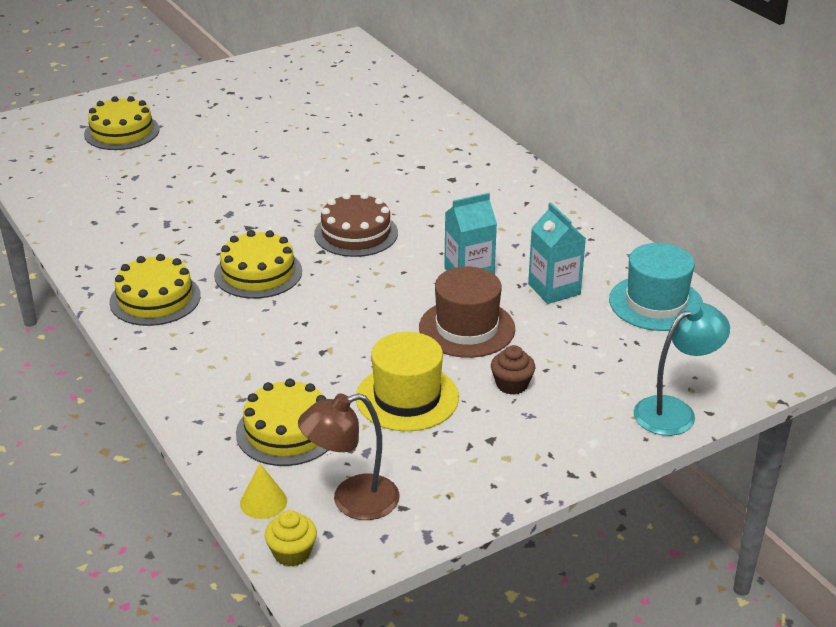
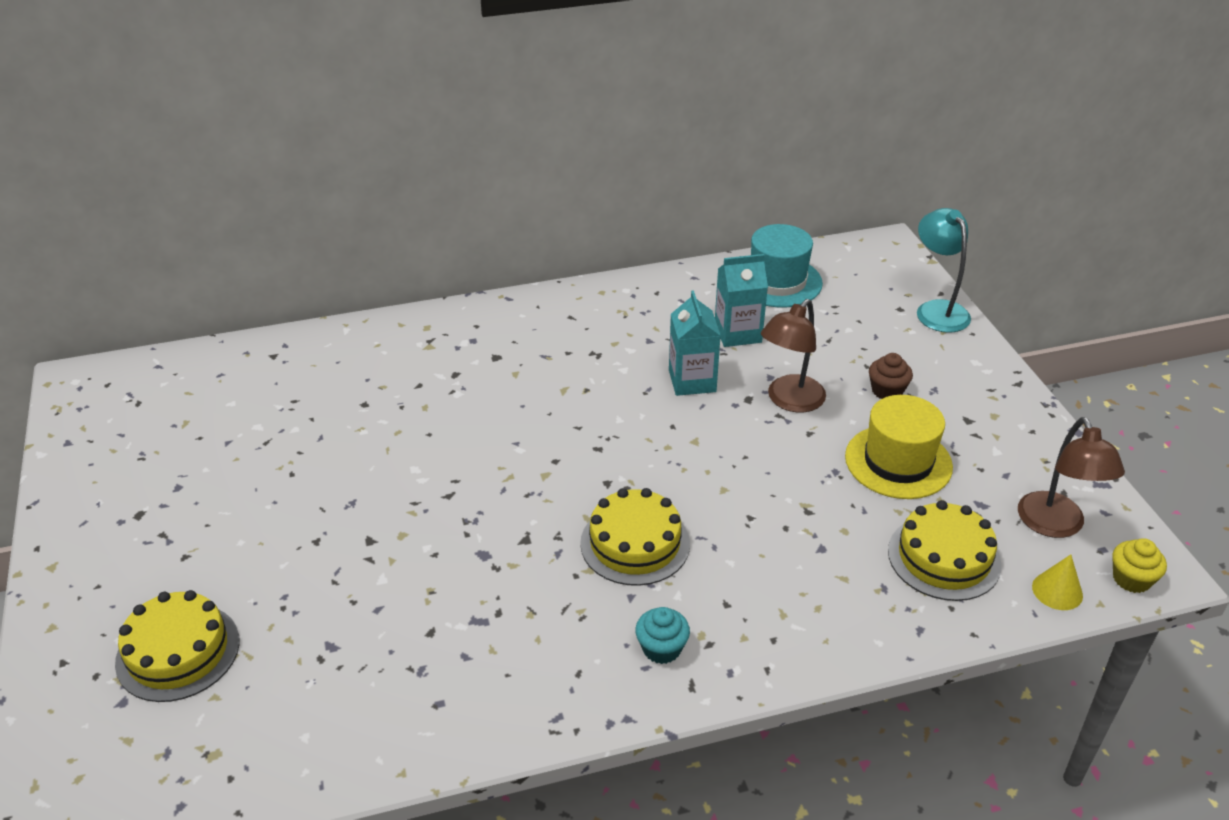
camera: 75 degrees left, 5 degrees up
yellow cake [109,254,201,326] -> turquoise cupcake [635,607,690,664]
brown cake [314,192,398,257] -> none
brown hat [419,267,515,358] -> brown lamp [761,299,826,412]

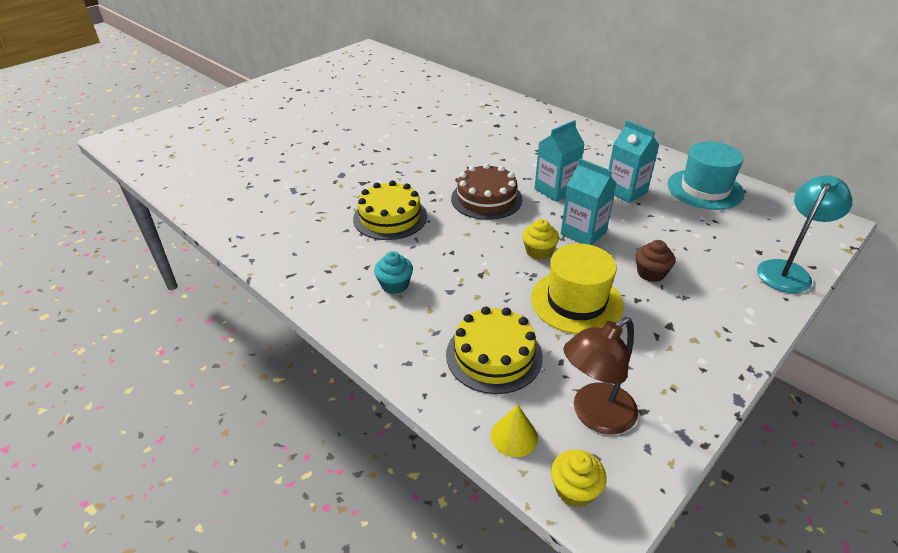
camera: 60 degrees right, 0 degrees up
yellow cake [115,590,240,702] -> none
turquoise cupcake [635,607,690,664] -> turquoise cupcake moved to [374,251,413,294]
brown lamp [761,299,826,412] -> turquoise carton [561,159,617,245]
none -> brown cake [451,163,522,220]
none -> yellow cupcake [522,219,559,260]

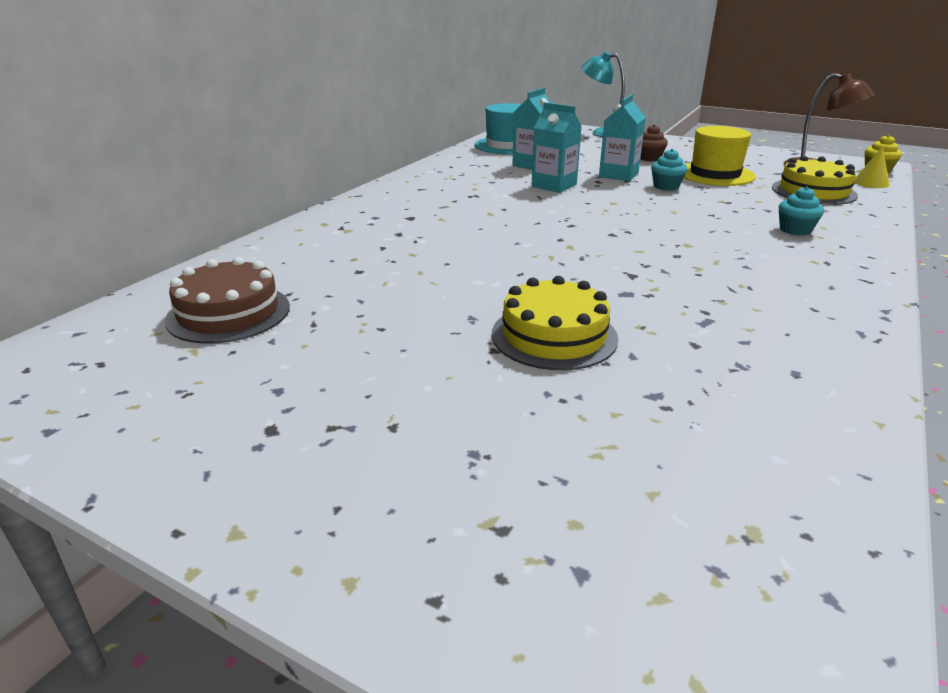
camera: 105 degrees left, 10 degrees down
yellow cake [353,180,427,240] -> yellow cake moved to [492,276,618,370]
brown cake [451,163,522,220] -> brown cake moved to [165,257,290,344]
yellow cupcake [522,219,559,260] -> turquoise cupcake [651,149,687,191]

